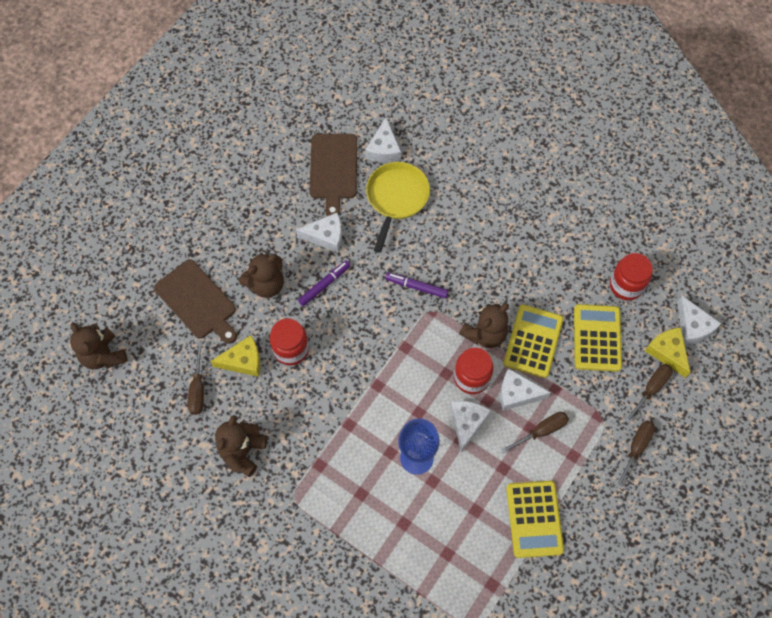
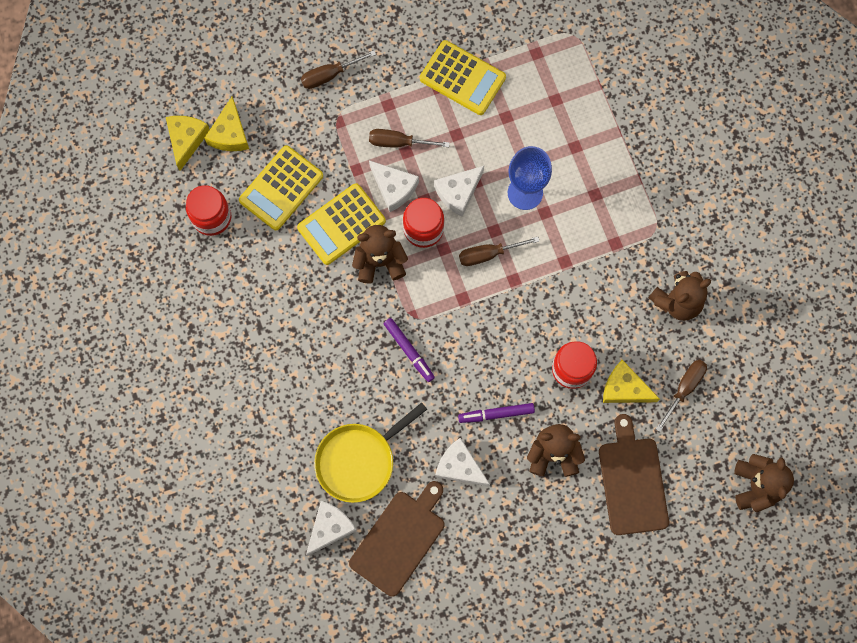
camera: 145 degrees left, 10 degrees up
yellow calculator [506,481,564,558] -> yellow calculator turned 90 degrees clockwise [420,40,506,115]
brown screwdriver [625,364,673,423] -> brown screwdriver moved to [459,237,539,266]
white cheese [677,296,721,345] -> yellow cheese [166,116,210,171]

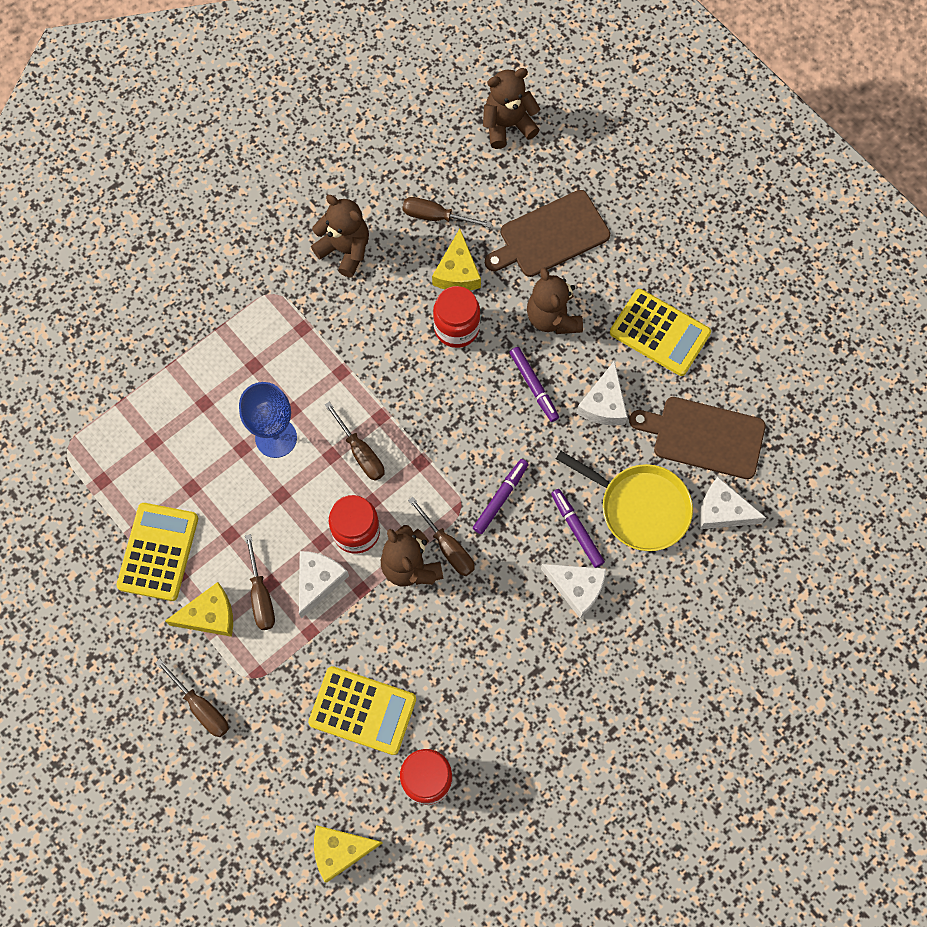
camera: 110 degrees left, 5 degrees down
yellow cheese [204,96,249,151] -> yellow cheese moved to [165,582,233,637]
yellow calculator [297,183,386,265] -> yellow calculator moved to [610,289,711,376]
white cheese [434,166,484,217] -> white cheese moved to [541,564,606,619]
none -> brown screwdriver [408,497,475,576]
none -> purple marker [551,489,605,568]

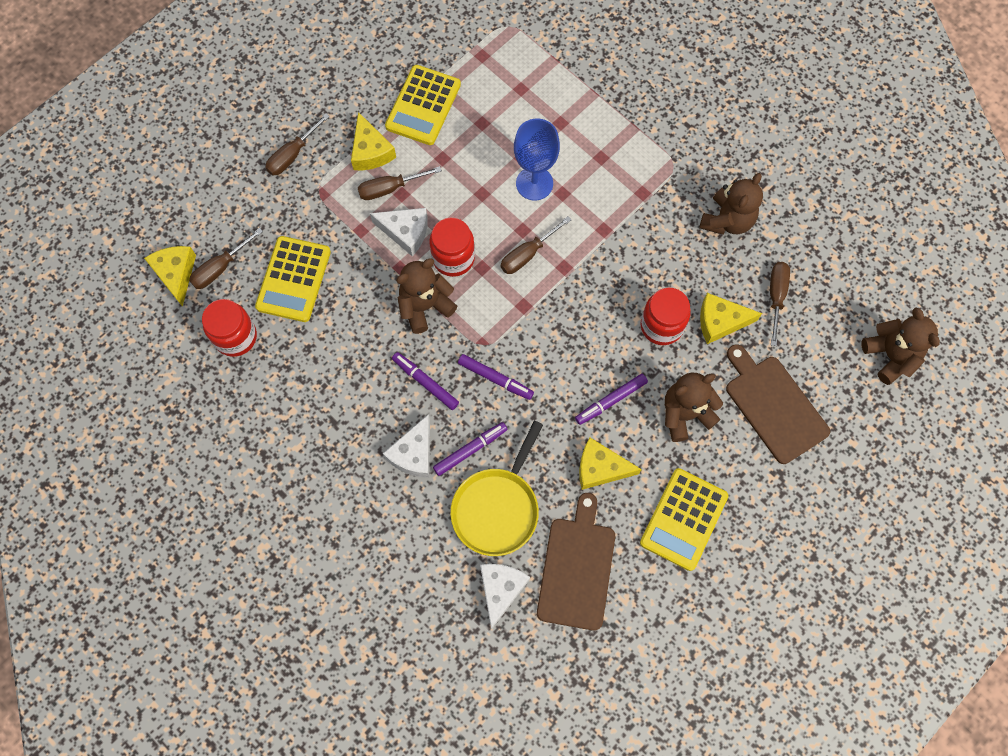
camera: 85 degrees right, 0 degrees up
yellow calculator [116,503,198,601] -> yellow calculator turned 105 degrees clockwise [385,65,461,145]
brown screwdriver [408,497,475,576] -> brown screwdriver moved to [189,228,263,289]
white cheese [576,361,628,425] -> yellow cheese [579,438,642,490]
none -> purple marker [392,352,459,410]

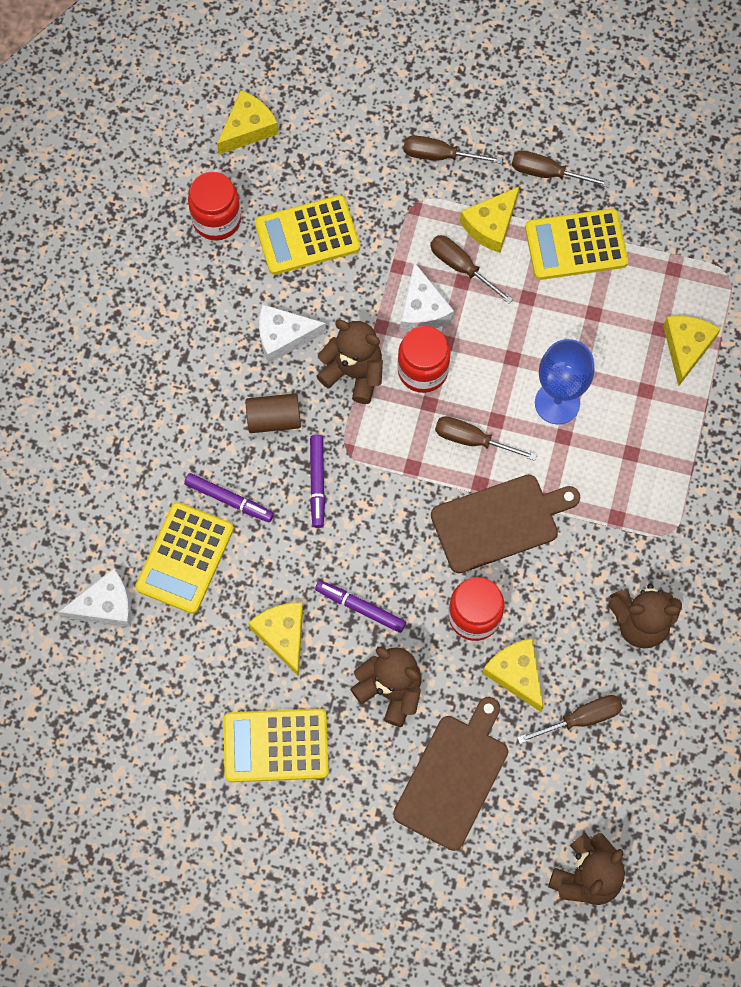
camera: 60 degrees right, 0 degrees up
brown screwdriver [189,228,263,289] -> brown screwdriver moved to [512,151,610,187]
white cheese [383,414,430,478] -> white cheese moved to [259,304,326,363]
purple marker [392,352,459,410] -> brown cylinder [245,393,301,433]
yellow pan [450,421,543,556] -> yellow calculator [135,502,234,614]
brown cutting board [537,493,615,631] -> brown cutting board moved to [431,474,580,573]
none -> yellow cheese [663,316,720,386]

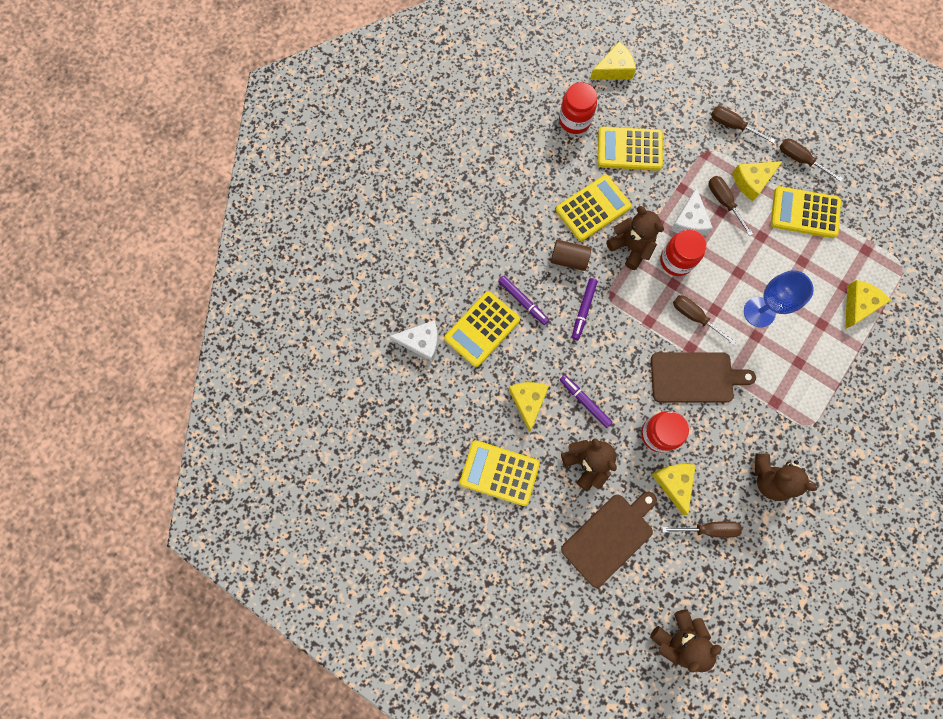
camera: 20 degrees right, 5 degrees up
white cheese [259,304,326,363] -> yellow calculator [556,175,632,241]

